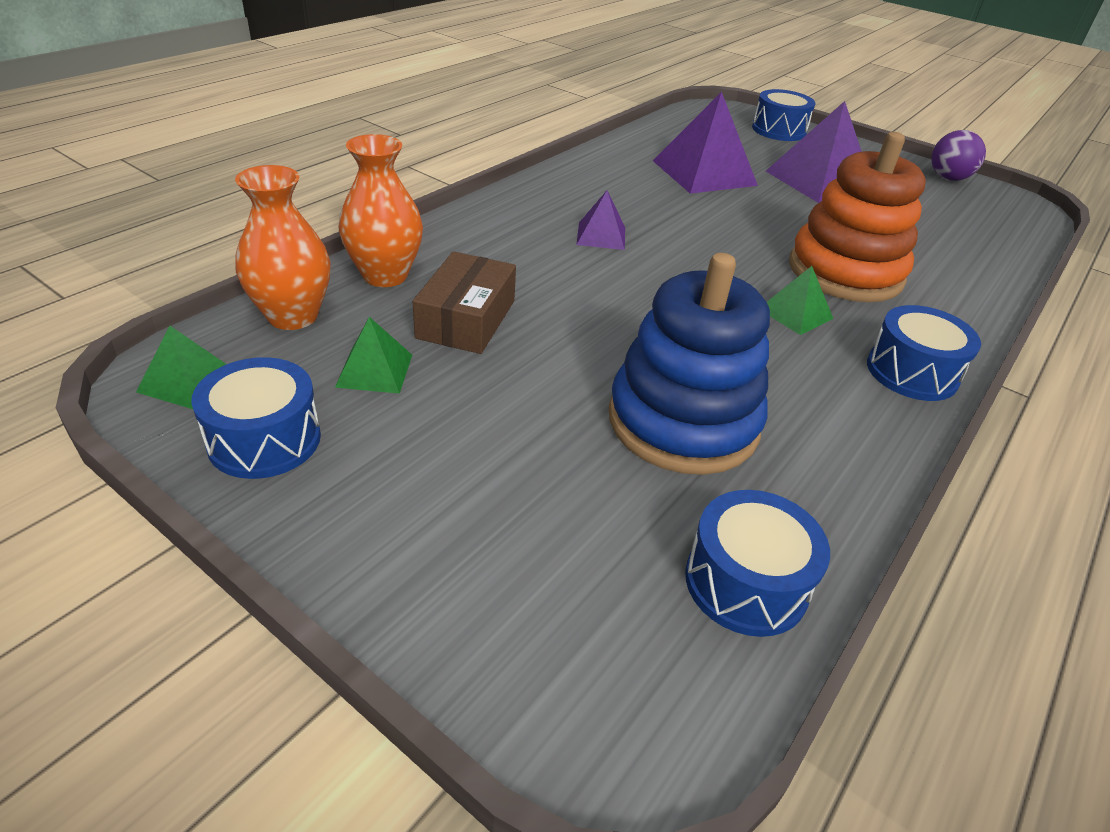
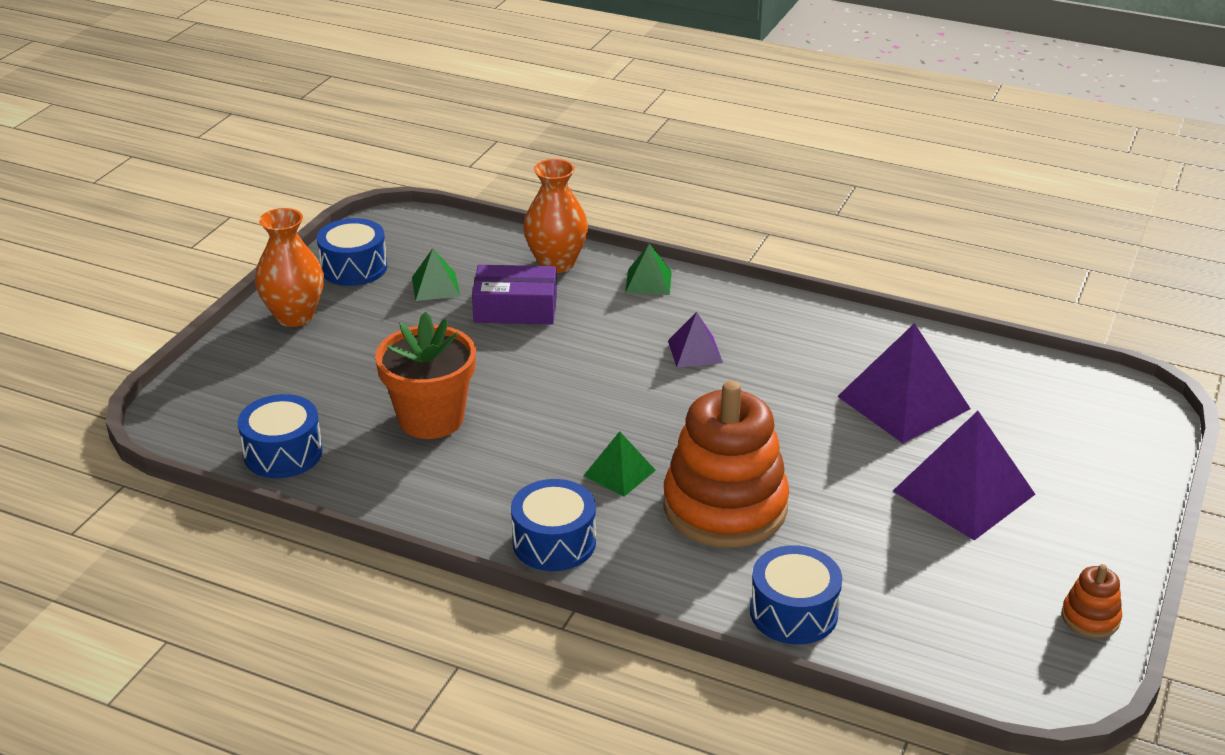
camera: 80 degrees right, 5 degrees down
green pyramid [136,325,226,409] -> green pyramid moved to [625,244,672,295]
orange vase [235,165,331,330] -> orange vase moved to [255,208,324,327]
brown box [413,251,516,354] -> purple box [472,265,557,324]
blue stacking toy [609,253,770,475] -> orange flower pot [375,312,476,439]
blue drum [752,89,815,141] -> blue drum moved to [750,545,842,644]
purple ball [931,130,986,181] -> orange stacking toy [1062,564,1122,638]

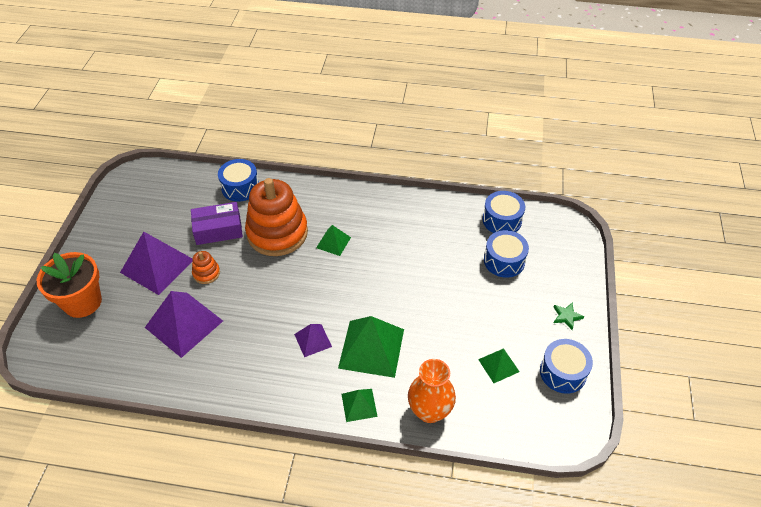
camera: 165 degrees right, 15 degrees up
orange vase [255,208,324,327] -> green star [553,302,584,330]
orange flower pot [375,312,476,439] -> orange flower pot moved to [37,252,102,318]
purple box [472,265,557,324] -> purple box moved to [191,202,243,245]
blue drum [511,479,596,571] -> blue drum moved to [484,230,529,278]
orange stacking toy [1062,564,1122,638] -> orange stacking toy moved to [192,251,220,284]
none -> green pyramid [338,316,404,378]

